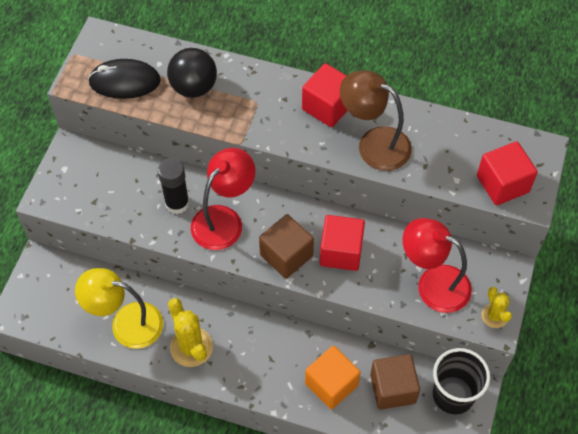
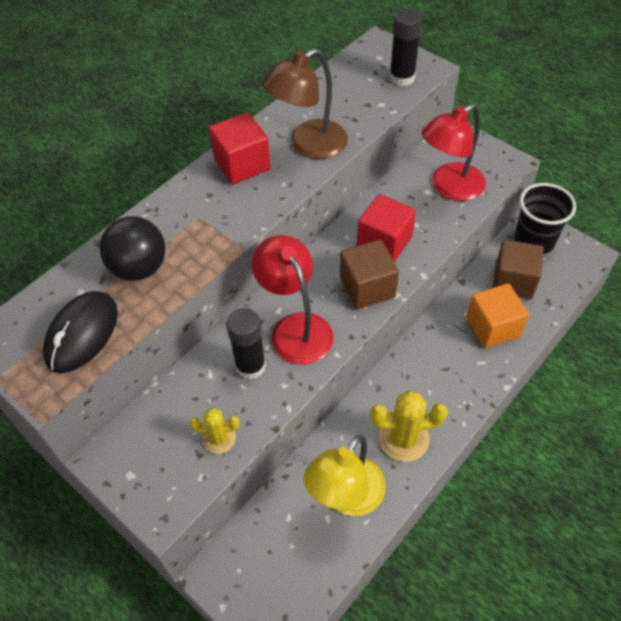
camera: 65 degrees left, 5 degrees down
red cube [477,141,538,206] -> black glue stick [389,8,423,86]
yellow cactus [481,287,512,328] -> yellow cactus moved to [190,408,240,454]

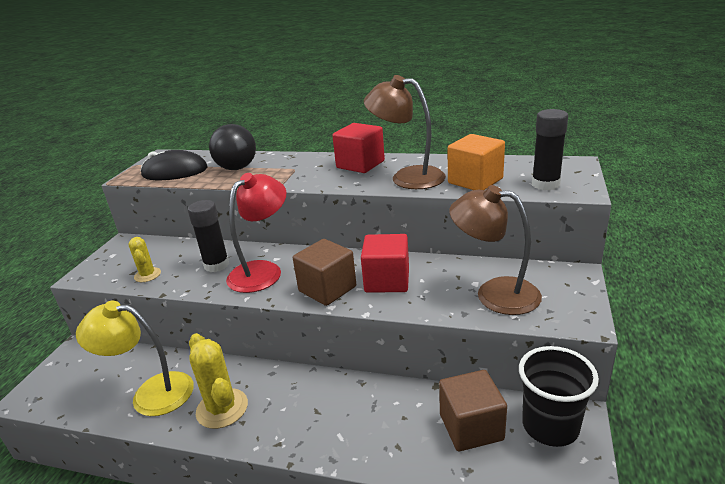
camera: 65 degrees right, 25 degrees down
red lamp [421,104,486,201] -> brown lamp [449,185,542,315]
orange cube [466,284,529,348] -> orange cube moved to [448,134,505,190]

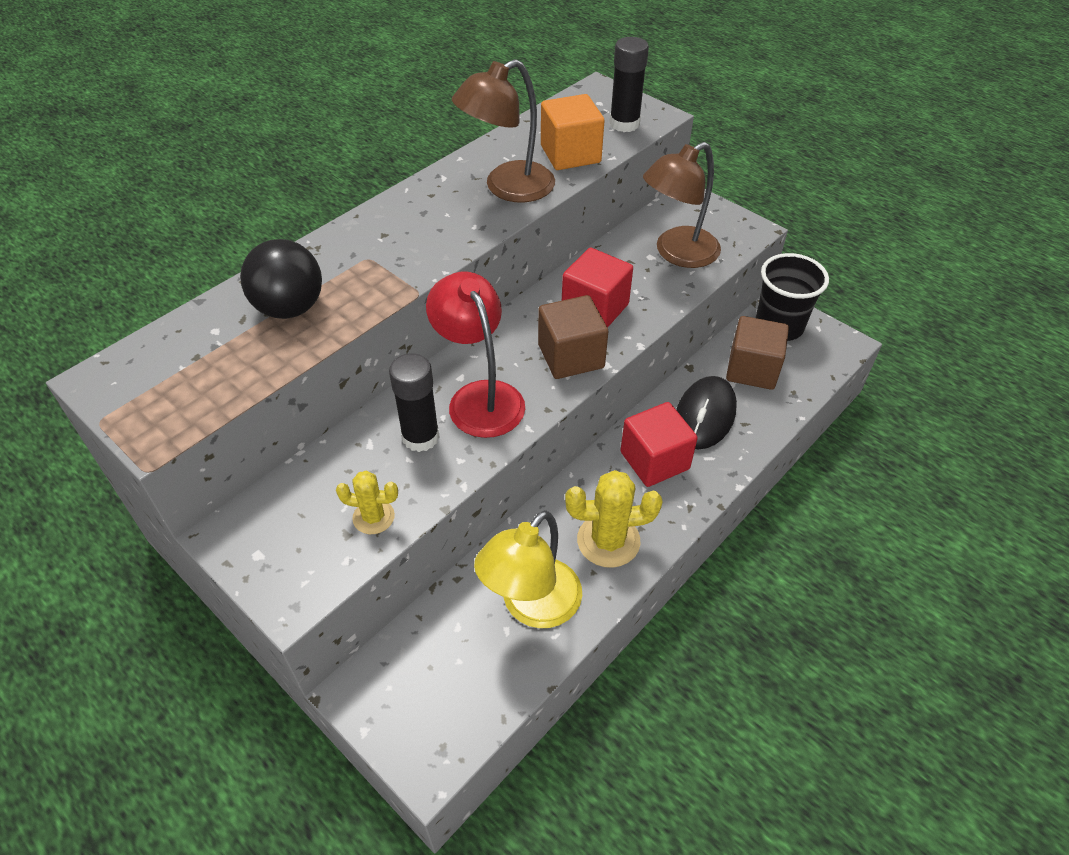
camera: 65 degrees left, 20 degrees up
black mouse [141,150,207,180] -> black mouse moved to [676,376,737,449]
red cube [332,123,385,173] -> red cube moved to [620,402,698,487]

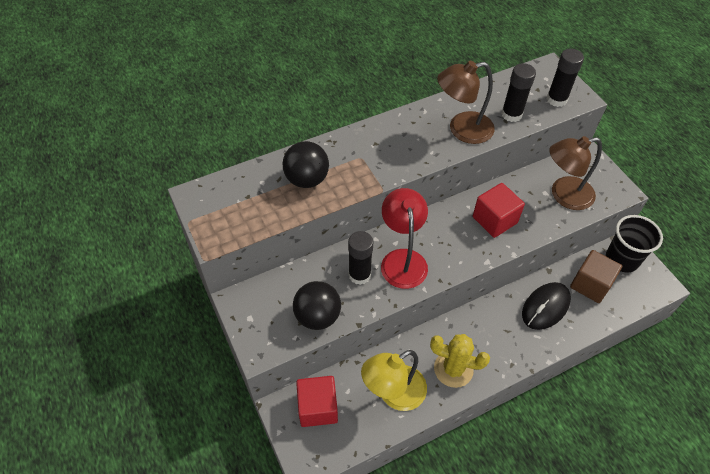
camera: 20 degrees right, 5 degrees up
yellow cactus [336,471,398,534] -> black ball [293,281,341,330]
brown cube [538,295,609,379] -> none
orange cube [541,94,605,170] -> black glue stick [501,63,536,122]
red cube [620,402,698,487] -> red cube moved to [296,376,338,427]

